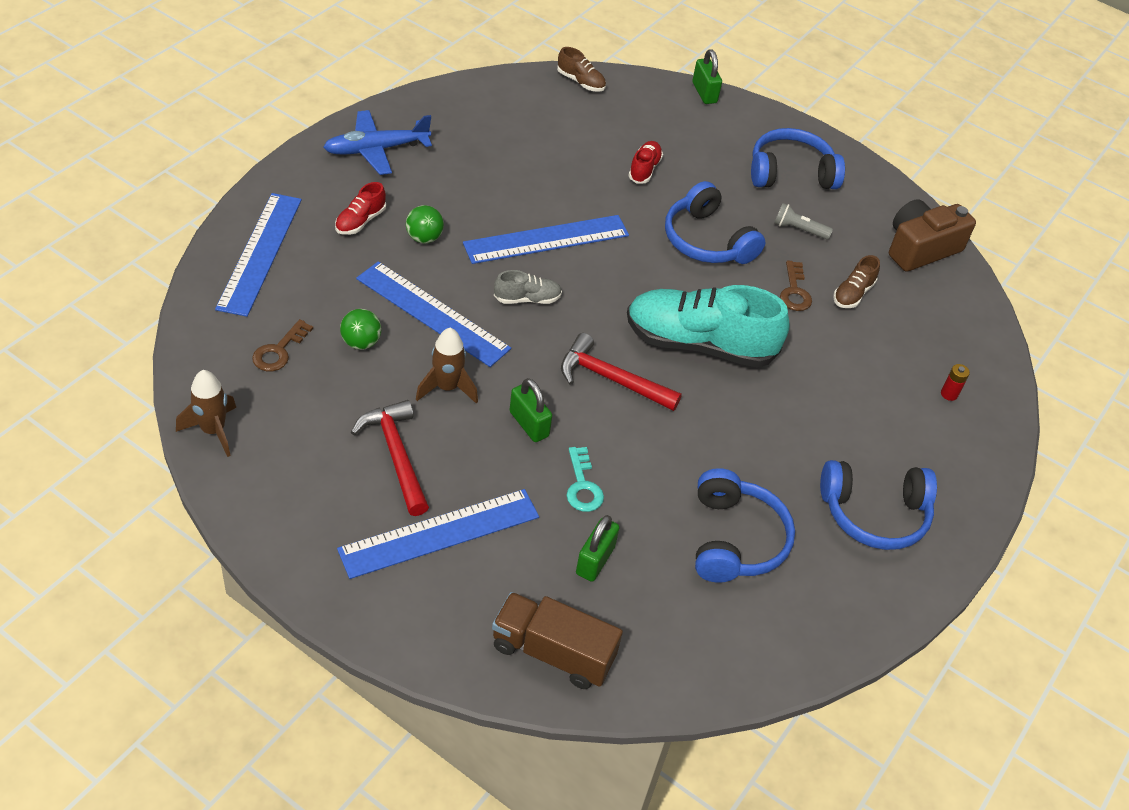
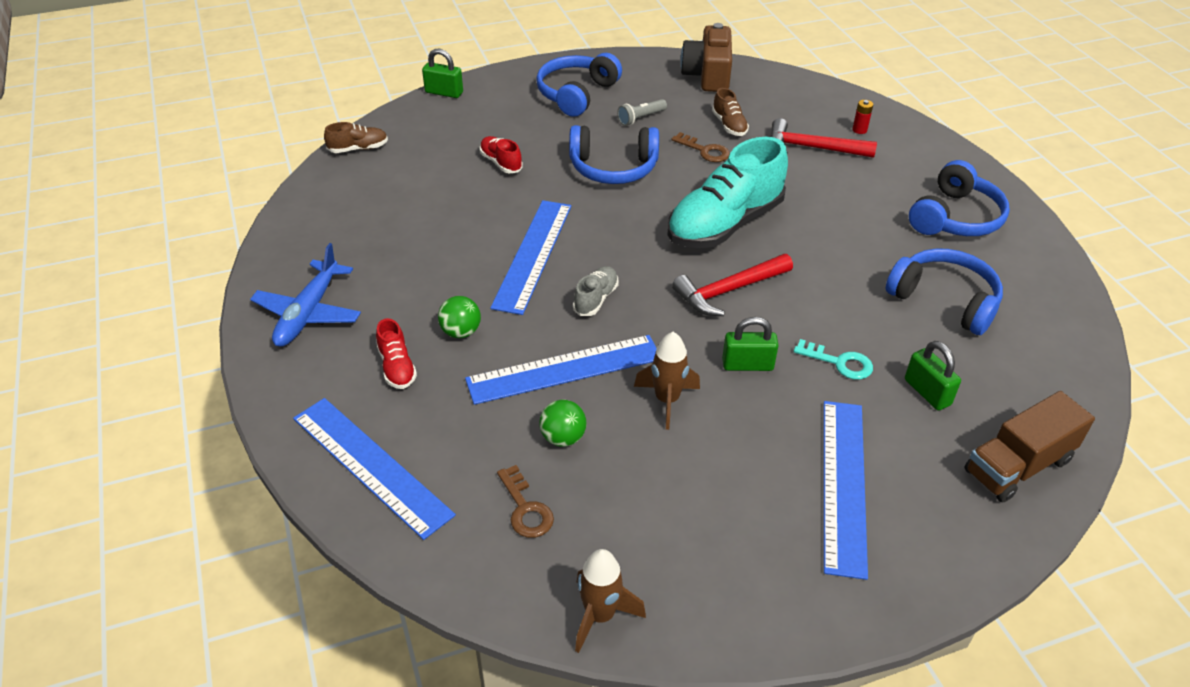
camera: 50 degrees left, 5 degrees down
red hammer [351,400,429,516] -> red hammer moved to [770,118,877,158]

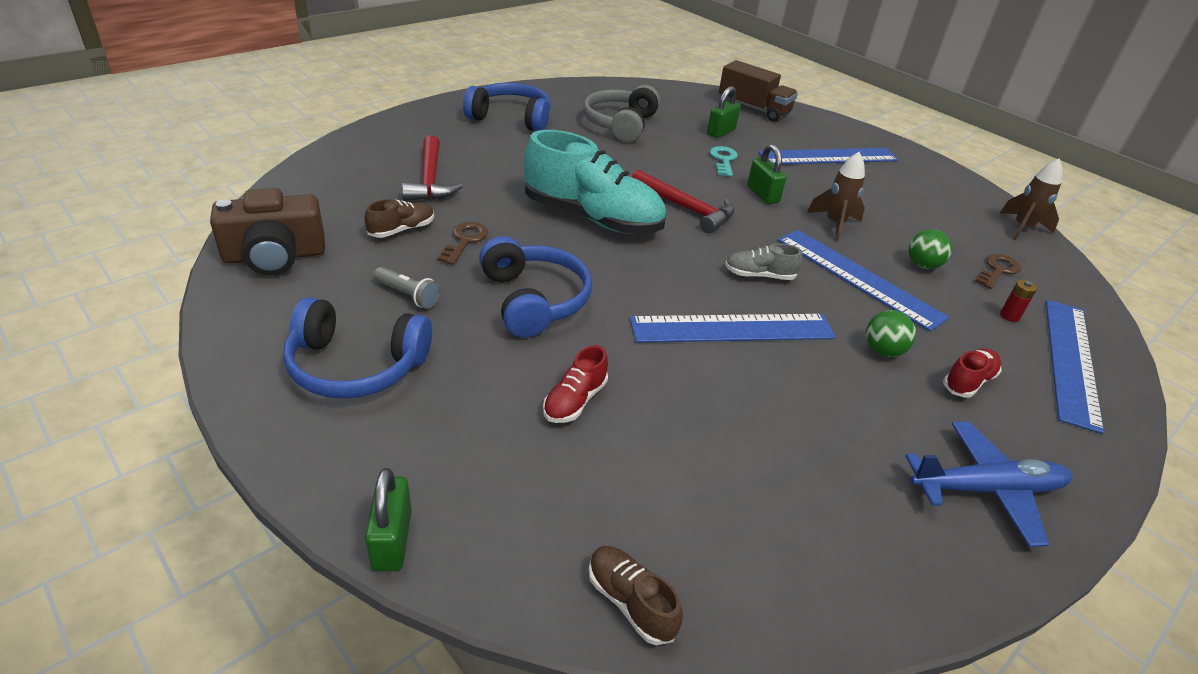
camera: 115 degrees left, 5 degrees down
red battery [852,100,873,134] -> red battery moved to [1000,280,1037,322]
blue headphones [886,248,1003,335] -> grey headphones [583,85,660,142]

